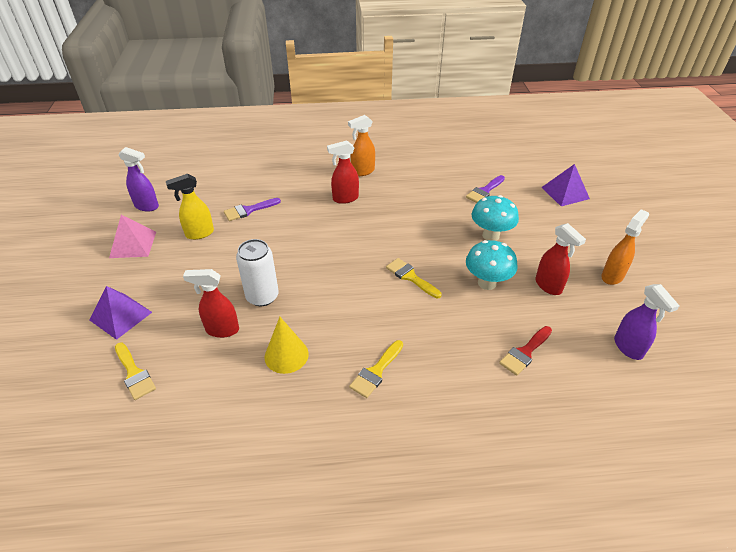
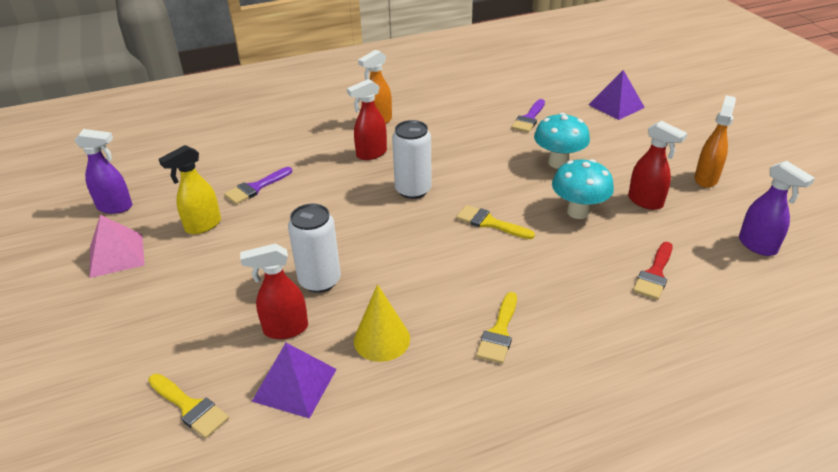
camera: 15 degrees left, 5 degrees down
purple pyramid [90,286,152,340] -> purple pyramid moved to [252,343,337,419]
none -> white can [392,120,432,199]

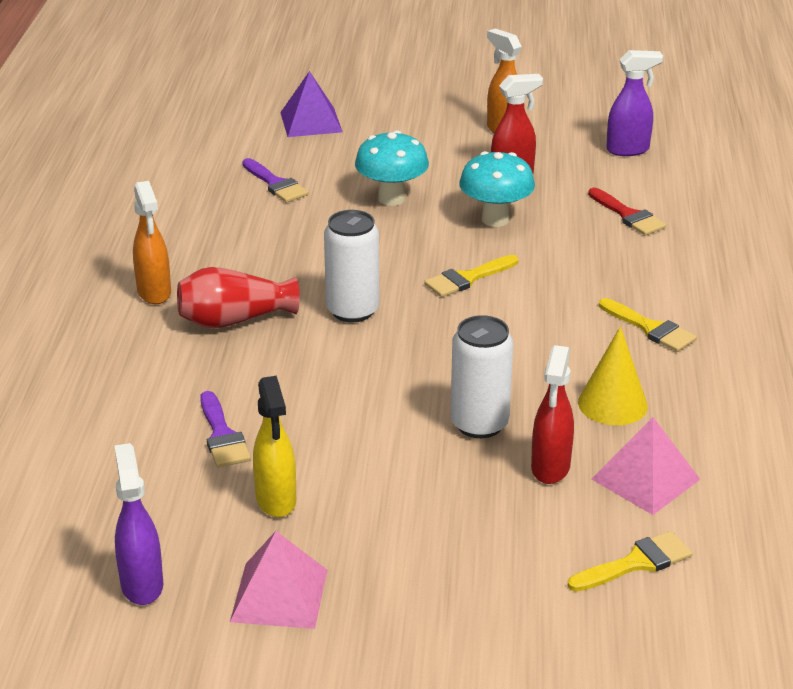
camera: 65 degrees left, 5 degrees down
purple spray bottle [74,129,132,214] -> purple spray bottle turned 45 degrees counterclockwise [114,443,163,605]
purple pyramid [252,343,337,419] -> pink pyramid [592,417,700,515]
red spray bottle [347,79,387,160] -> red vase [177,267,300,329]

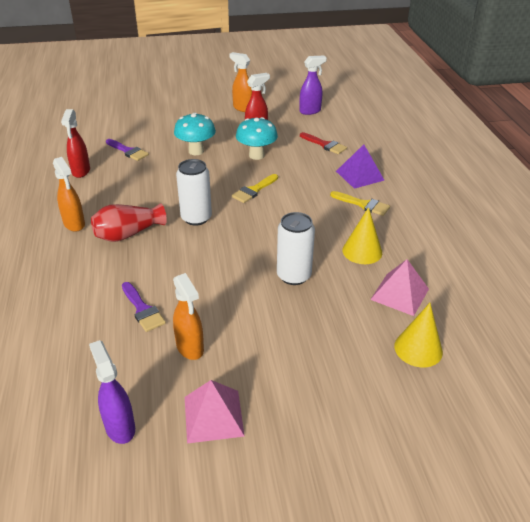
camera: 15 degrees left, 5 degrees up
yellow spray bottle [253,376,296,517] -> orange spray bottle [173,273,204,360]
purple pyramid [280,71,343,137] -> purple pyramid moved to [336,144,384,189]
red spray bottle [531,345,574,484] -> red spray bottle moved to [61,109,90,178]
yellow brush [567,531,693,592] -> yellow cone [394,303,443,367]

